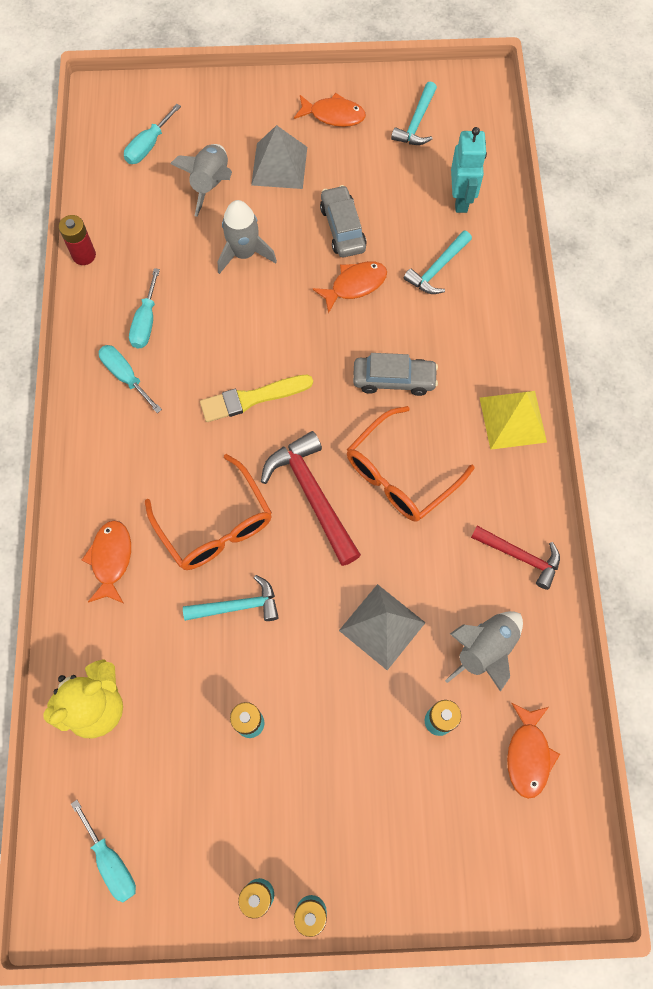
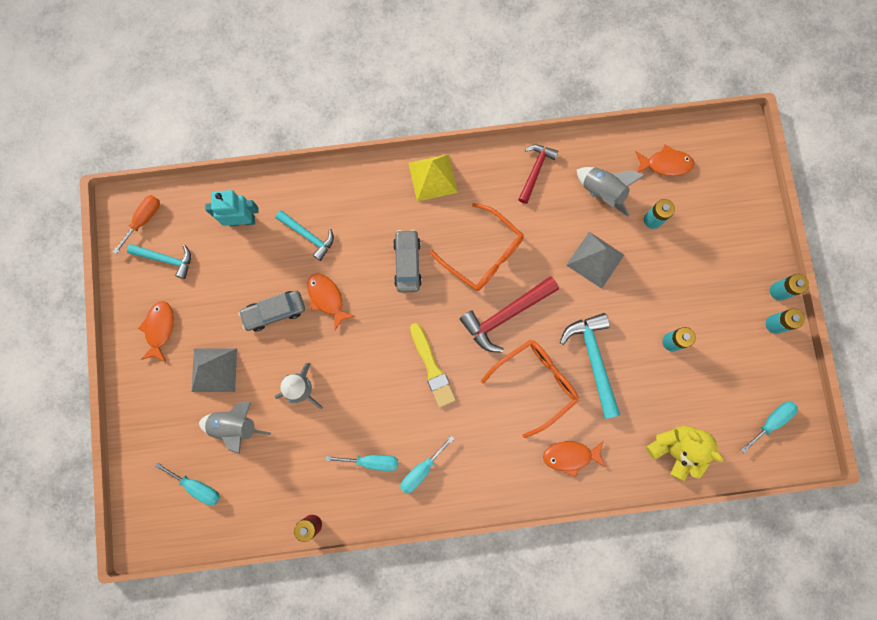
camera: 95 degrees left, 10 degrees up
turquoise hammer [183,575,279,621] -> turquoise hammer [560,313,620,419], size x1.55
none -> orange screwdriver [113,195,160,254]

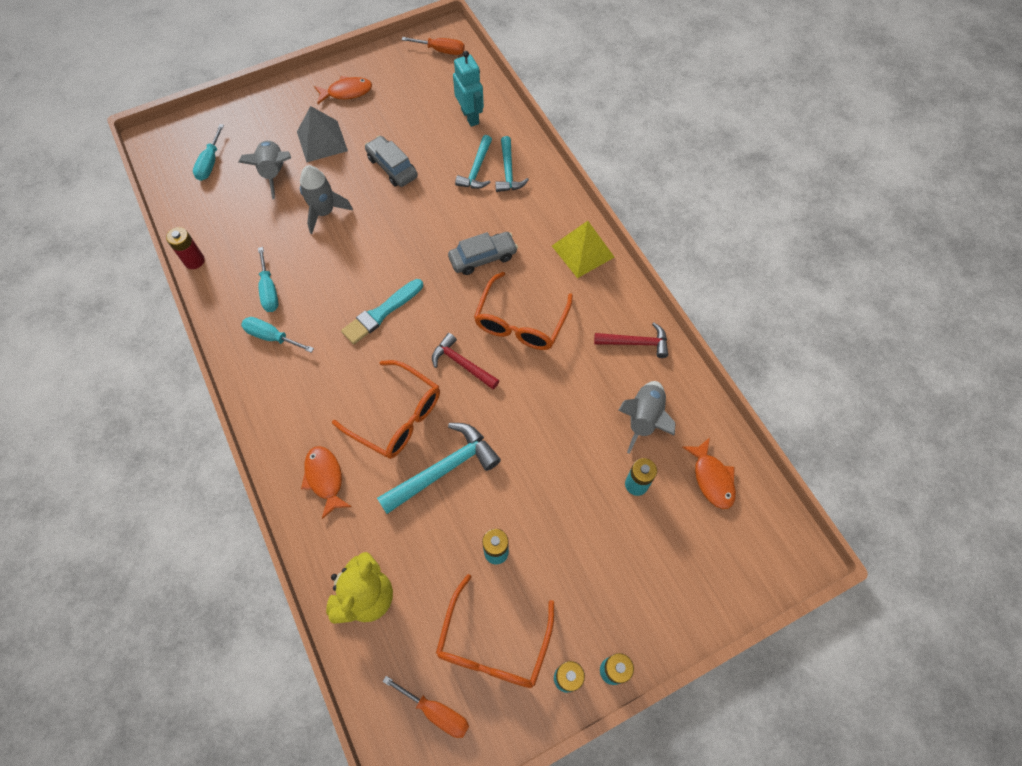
camera: 70 degrees right, 15 degrees down
turquoise hammer [127,244,191,279] -> turquoise hammer moved to [495,136,529,192]
orange fish [307,274,356,330] -> none
yellow brush [410,323,456,408] -> turquoise brush [341,279,423,344]
red hammer [460,276,559,353] -> red hammer [432,333,499,389], size x0.64
grey pyramid [566,232,624,289] -> none
turquoise screwdriver [741,401,798,453] -> orange screwdriver [382,676,469,738]
none -> orange glasses [436,574,554,688]

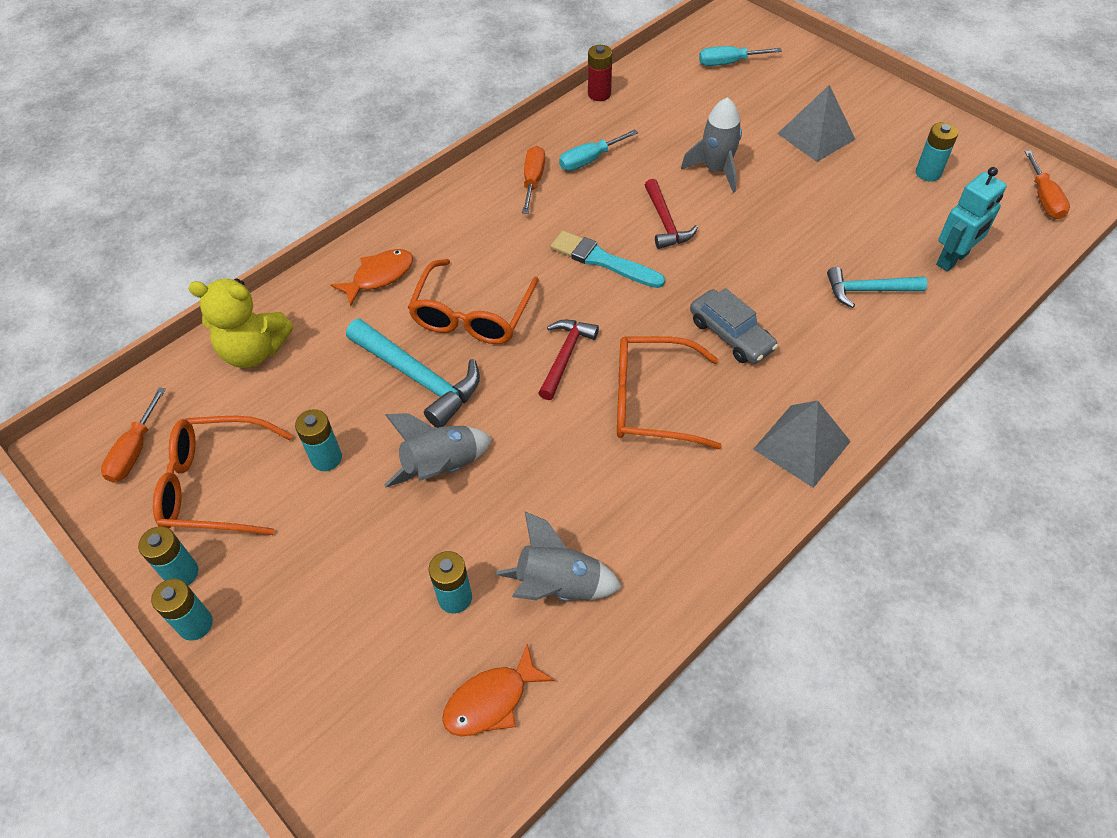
camera: 75 degrees right, 10 degrees down
grey rocket [238,140,291,199] -> grey rocket moved to [384,413,492,488]
turquoise screwdriver [241,317,314,353] -> orange screwdriver [522,146,545,214]
orange fish [314,76,372,104] -> none
grey car [365,136,418,187] -> none
turquoise hammer [495,136,529,192] -> none
yellow pyramid [552,221,614,278] -> grey pyramid [753,401,851,488]
red hammer [594,322,668,358] -> red hammer moved to [645,179,698,249]
none -> turquoise battery [916,122,958,182]

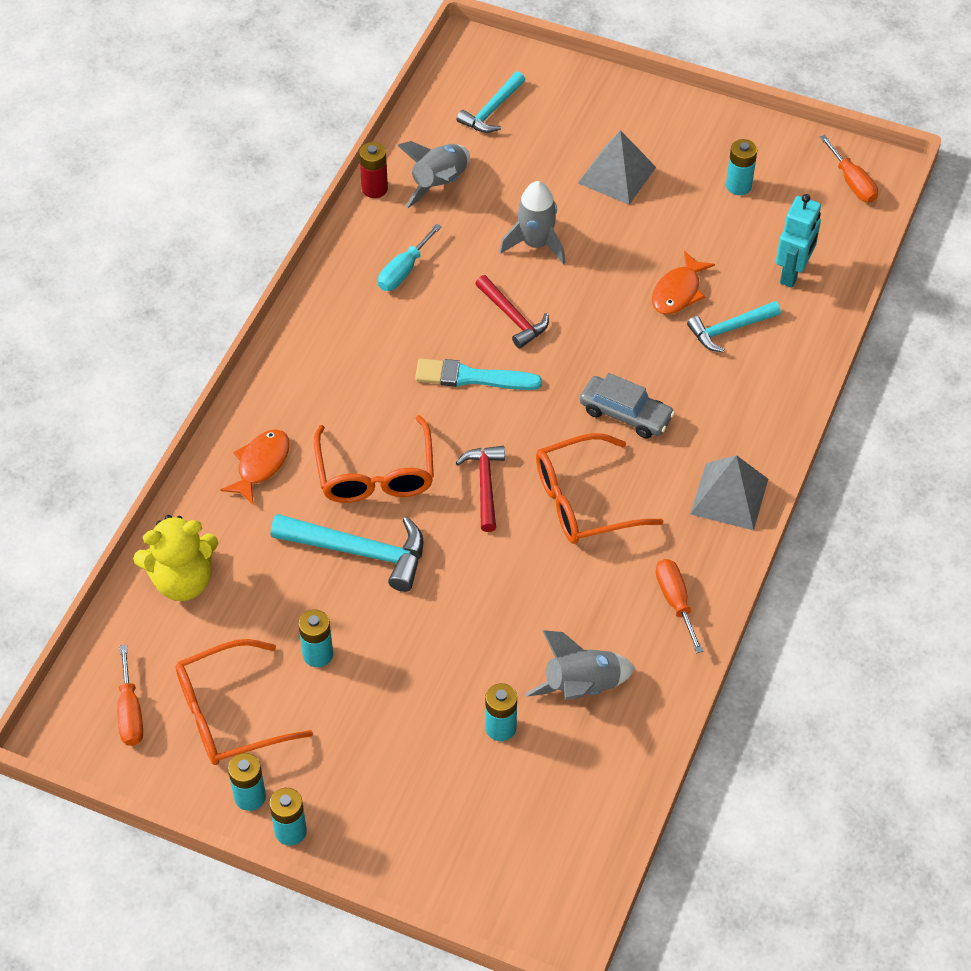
camera: 25 degrees left, 0 degrees up
grey rocket [384,413,492,488] -> grey rocket moved to [397,141,470,208]
orange fish [442,644,554,736] -> orange fish moved to [652,251,715,315]
orange screwdriver [522,146,545,214] -> orange screwdriver moved to [656,559,703,653]
turquoise screwdriver [699,46,782,66] -> turquoise hammer [457,72,525,133]

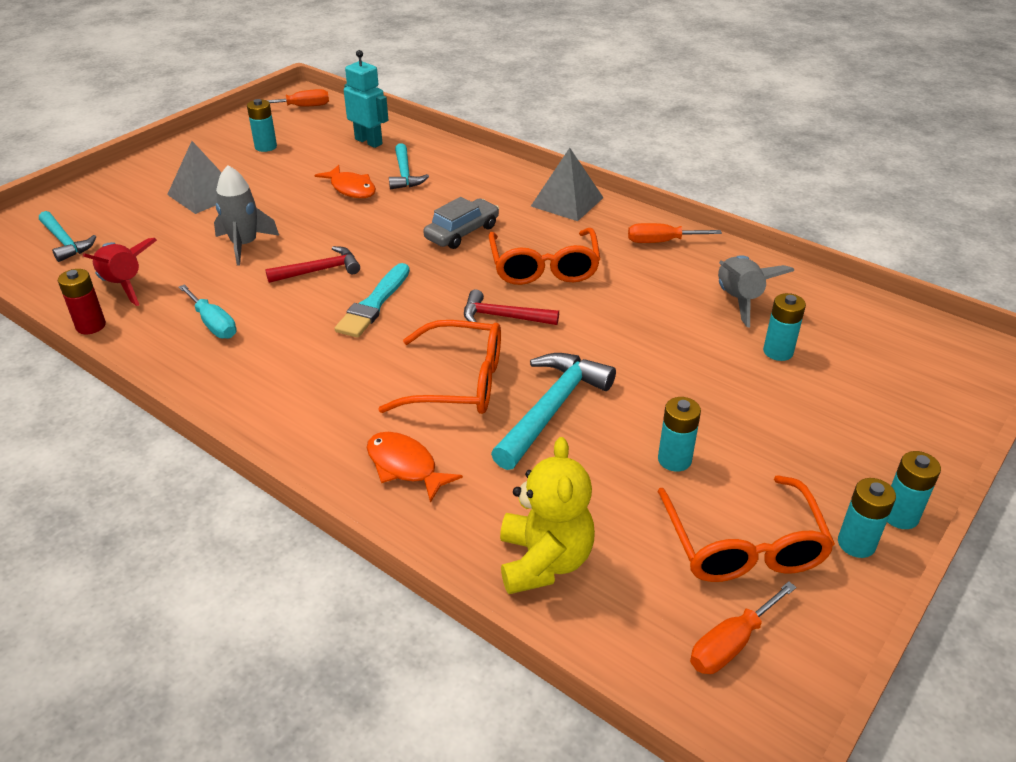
camera: 75 degrees left, 15 degrees down
orange screwdriver [118,645,143,746] -> orange screwdriver turned 135 degrees clockwise [690,581,796,674]
grey rocket [397,141,470,208] -> red rocket [83,238,157,306]

